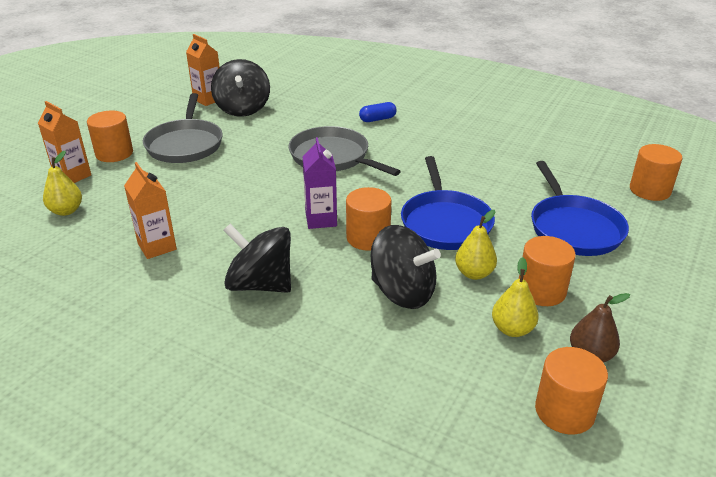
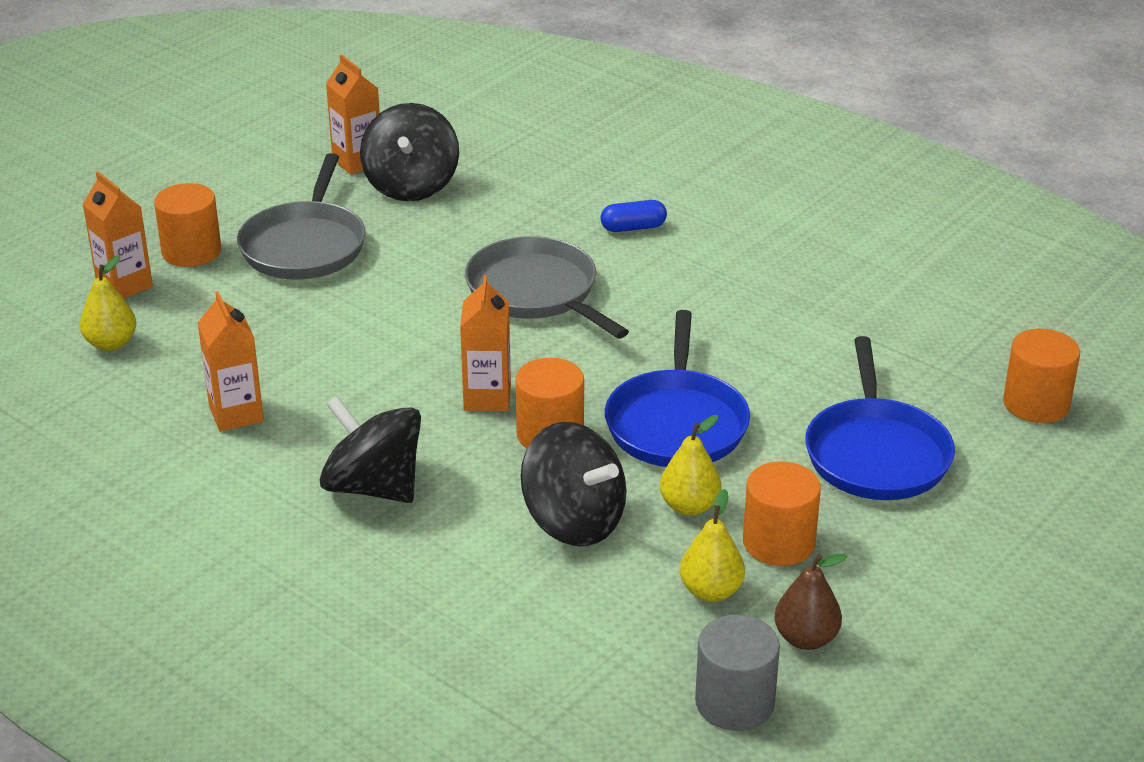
camera: 10 degrees right, 0 degrees up
purple carton [303,137,337,229] -> orange carton [460,275,511,411]
orange cylinder [535,347,608,435] -> grey cylinder [695,615,780,731]

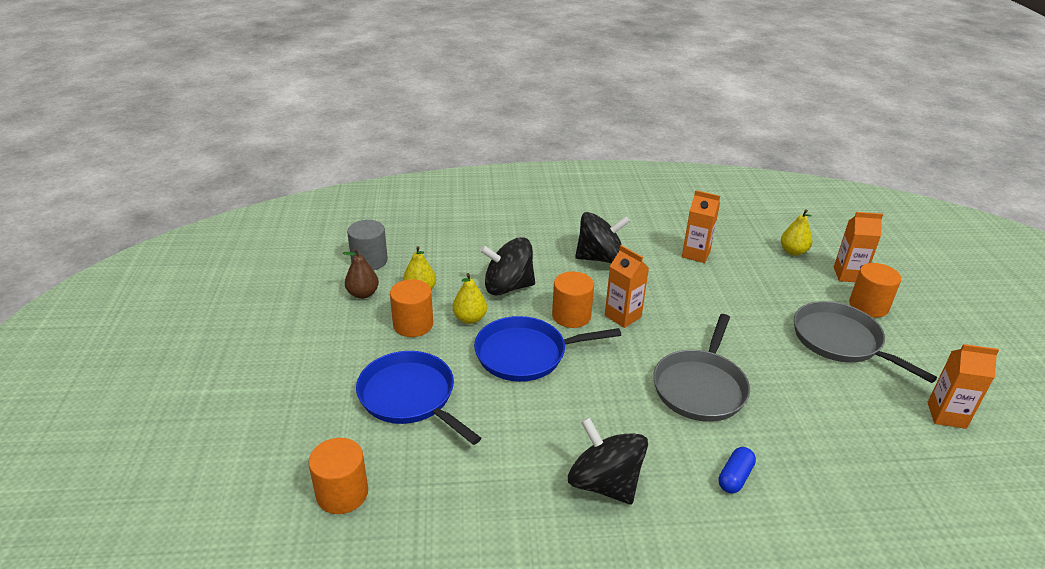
camera: 135 degrees right, 0 degrees up
black spinning top [360,103,459,202] -> black spinning top moved to [568,417,648,504]
grey pan [465,236,629,339] -> grey pan turned 105 degrees clockwise [653,314,750,422]
blue pan [605,310,750,467] -> blue pan turned 60 degrees counterclockwise [474,316,621,382]

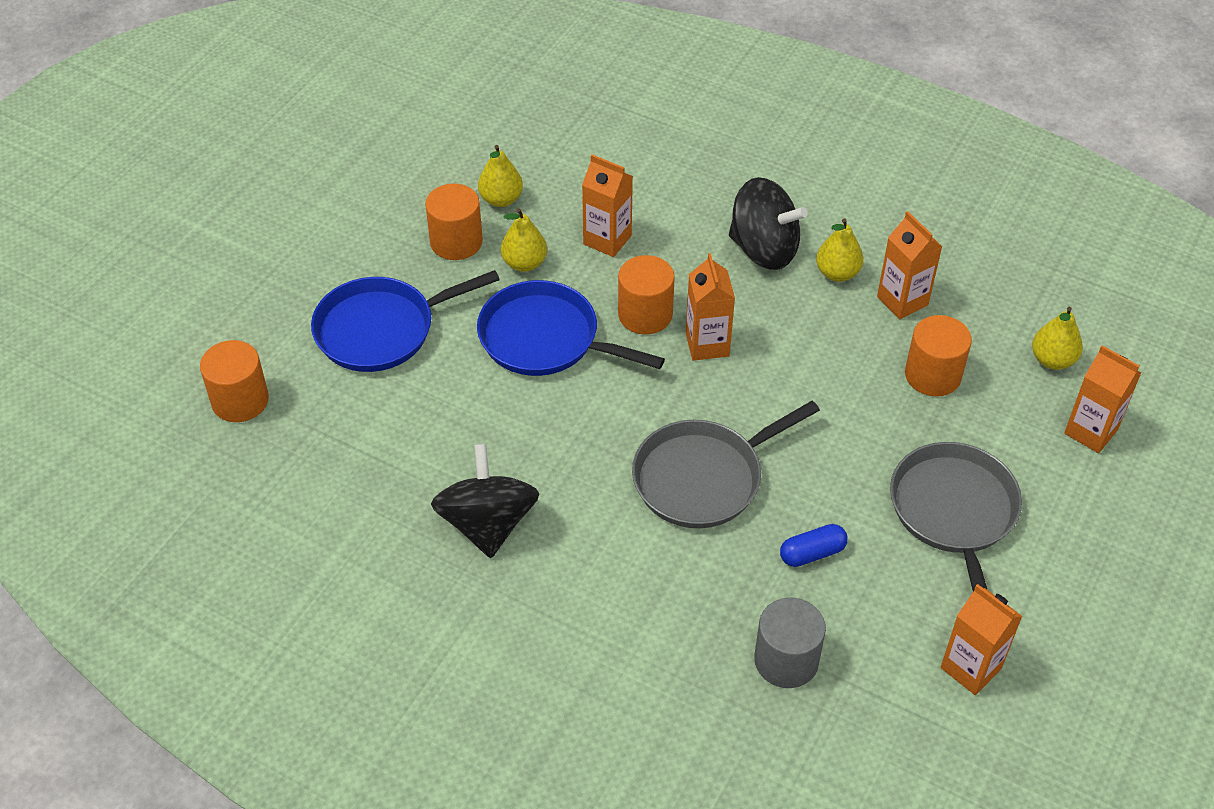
camera: 35 degrees right, 15 degrees up
brown pear [343,248,379,299] -> none
grey cylinder [347,220,388,270] -> grey cylinder moved to [754,597,826,688]
blue pan [356,351,481,445] -> blue pan turned 105 degrees counterclockwise [311,270,500,372]
black spinning top [480,237,535,295] -> orange carton [582,154,633,257]
blue capsule [718,447,756,493] -> blue capsule moved to [780,524,848,567]
orange cylinder [849,263,901,317] -> orange cylinder moved to [905,315,972,396]
none -> yellow pear [816,218,864,282]

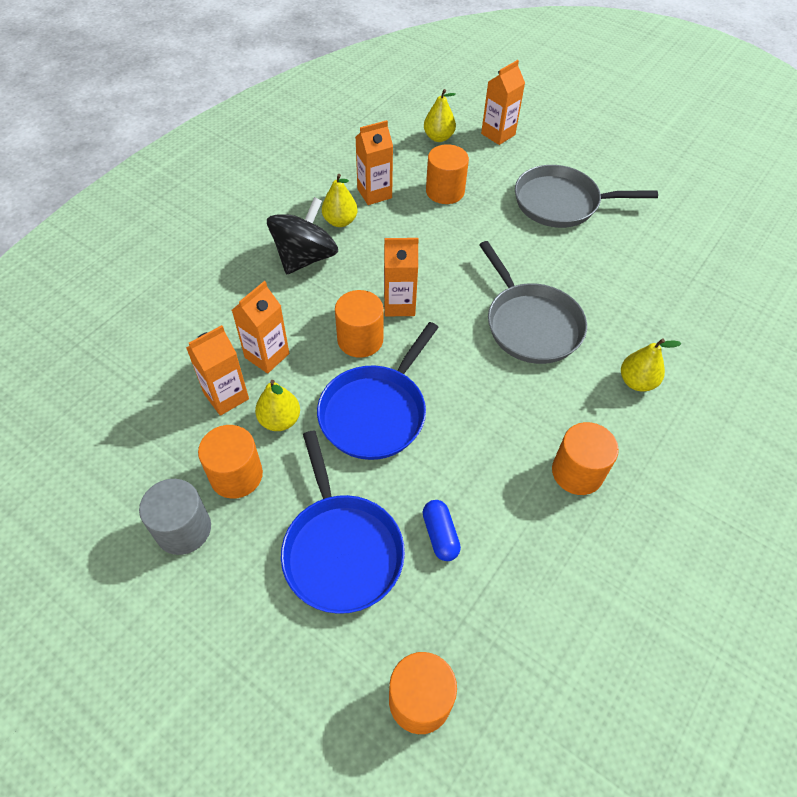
camera: 85 degrees left, 5 degrees up
black spinning top [431,444,540,558] -> orange cylinder [552,422,619,495]
yellow pear [478,145,523,207] -> yellow pear moved to [621,339,681,392]
grey cylinder [754,597,826,688] -> grey cylinder moved to [139,479,211,555]
blue capsule [780,524,848,567] -> blue capsule moved to [422,500,461,561]
orange carton [941,584,1022,695] -> orange carton moved to [186,325,249,416]

